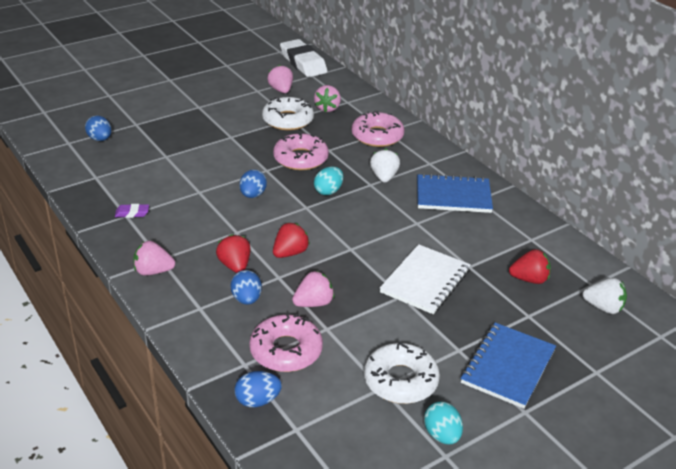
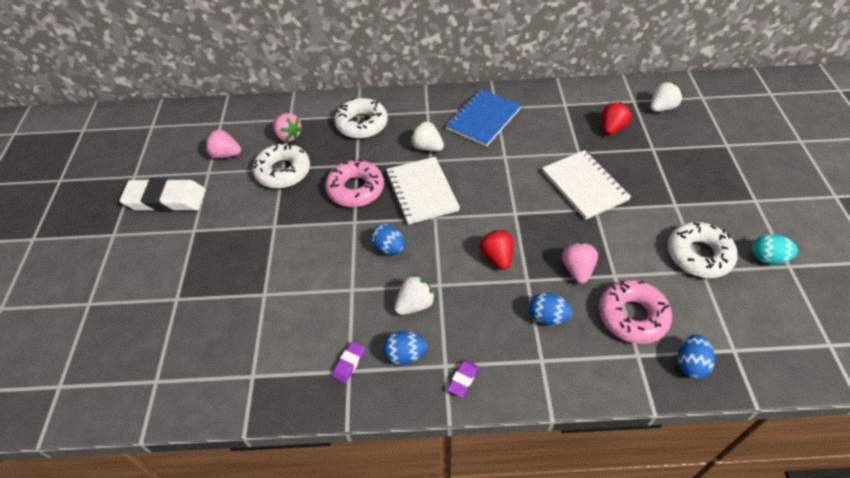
camera: 55 degrees left, 15 degrees up
blue egg [85,115,112,141] -> blue egg moved to [383,331,427,365]
pink strawberry [134,241,175,276] -> purple eraser [447,360,479,397]
red strawberry [216,234,251,273] -> none
white eraser [280,39,327,77] -> white eraser moved to [120,178,206,212]
turquoise egg [314,167,344,195] -> white notebook [386,157,460,225]
pink donut [352,111,405,147] -> white donut [334,98,388,139]
blue notebook [461,323,556,409] -> none
none -> white strawberry [394,275,435,315]

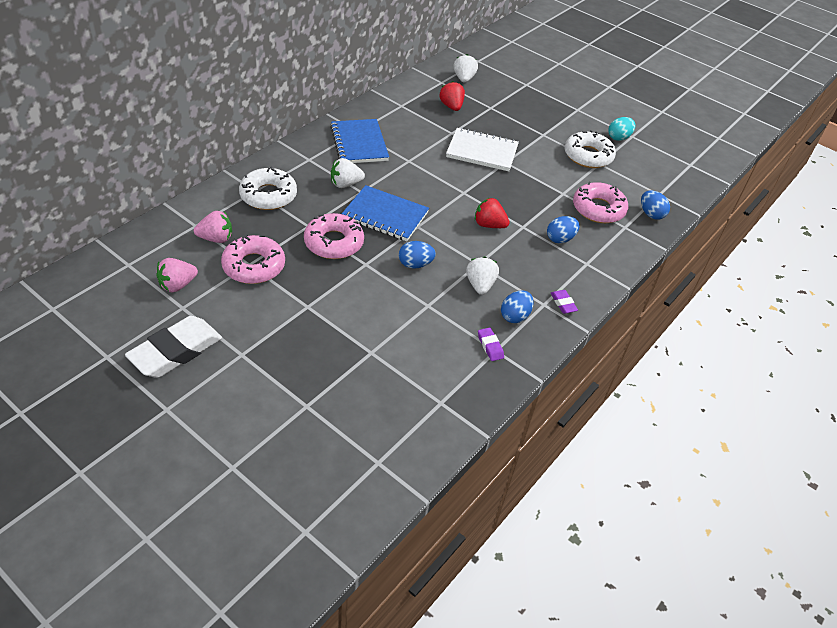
camera: 55 degrees left, 5 degrees down
white donut [252,142,310,189] -> pink donut [221,234,285,284]
white notebook [386,157,460,225] -> blue notebook [342,185,429,241]
pink strawberry [562,242,598,284] -> none

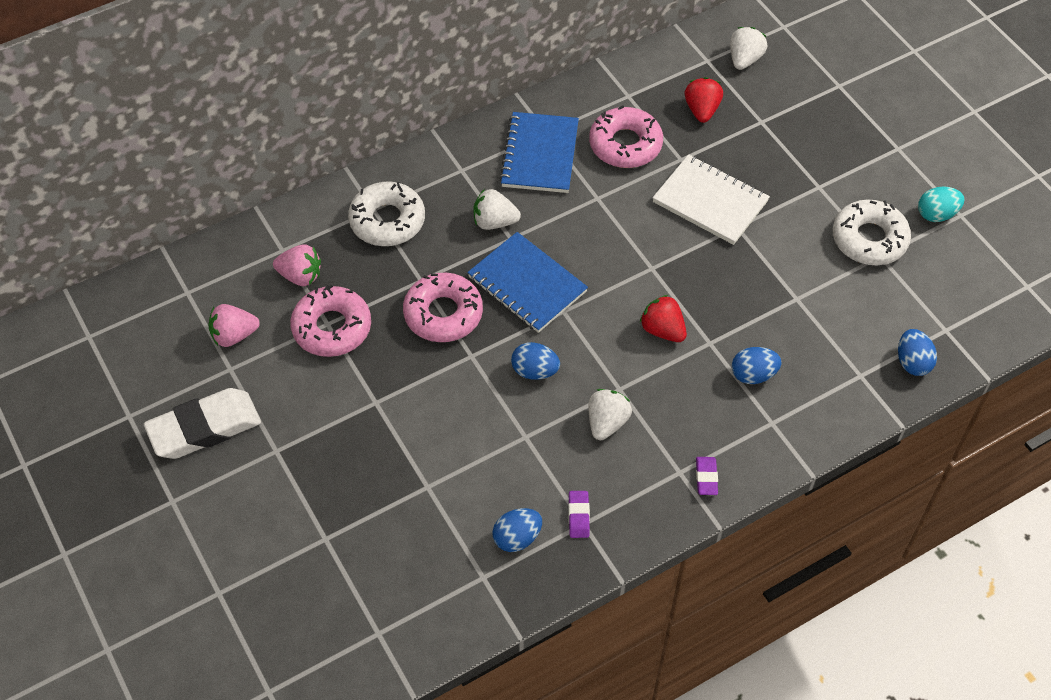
camera: 25 degrees right, 10 degrees up
blue egg [501,290,534,323] -> blue egg moved to [492,508,542,552]
pink donut [573,182,628,223] -> pink donut moved to [589,105,663,168]

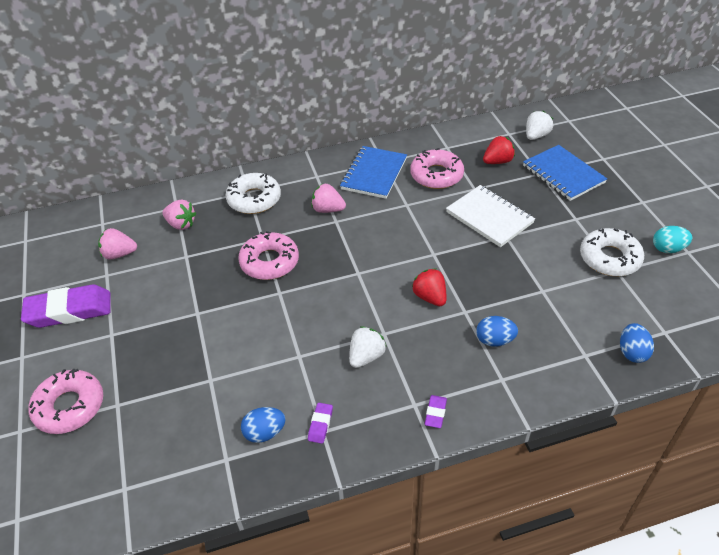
camera: 15 degrees right, 10 degrees down
white eraser [144,388,261,459] -> purple eraser [21,284,111,328]
pink donut [290,285,371,357] -> pink donut moved to [28,369,103,434]
blue notebook [467,232,588,333] -> blue notebook moved to [523,145,607,201]
white strawberry [473,189,521,230] -> pink strawberry [311,184,346,213]
blue egg [511,342,560,380] -> none
red strawberry [685,77,723,123] -> red strawberry turned 45 degrees clockwise [483,136,515,164]

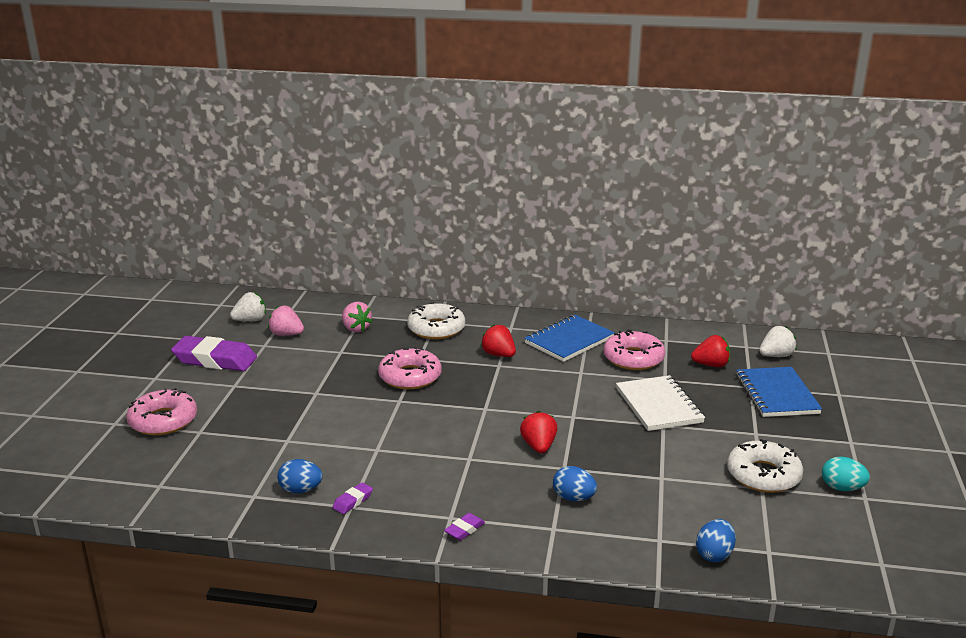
camera: 25 degrees right, 20 degrees down
pink strawberry [311,184,346,213] -> red strawberry [481,324,516,357]
white strawberry [349,326,387,368] -> white strawberry moved to [230,292,266,321]

